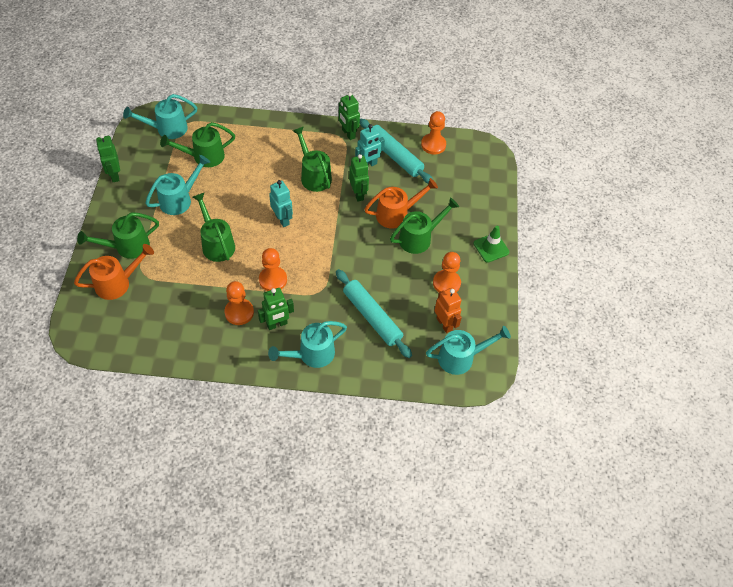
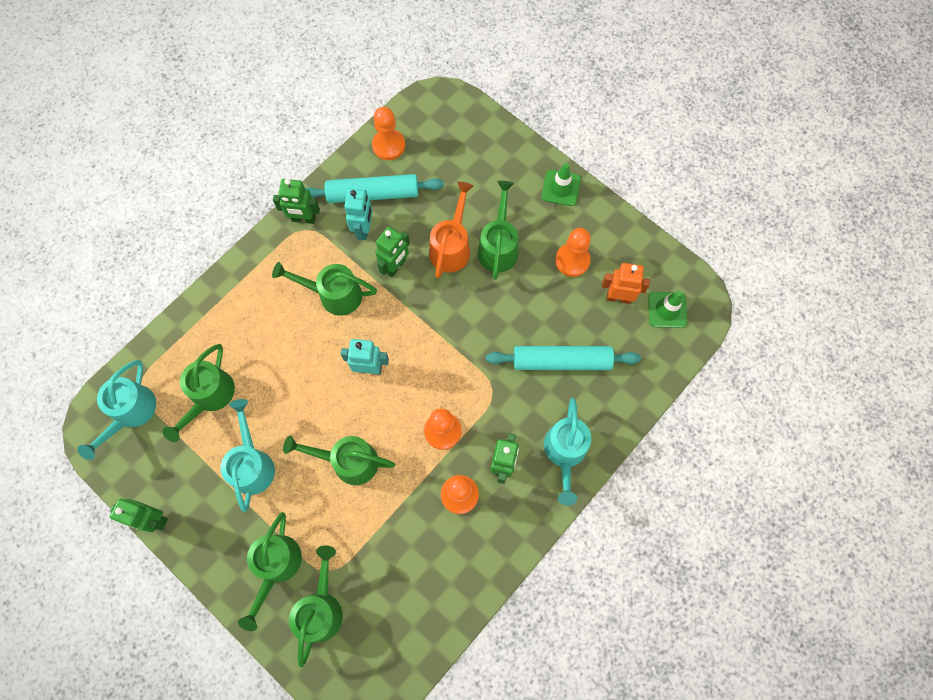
camera: 50 degrees left, 15 degrees up
orange watering can [74,244,154,300] -> green watering can [289,545,343,668]
green robot [349,154,369,202] -> green robot turned 105 degrees clockwise [375,226,410,277]
turquoise watering can [426,326,511,375] -> green traffic cone [648,291,687,328]

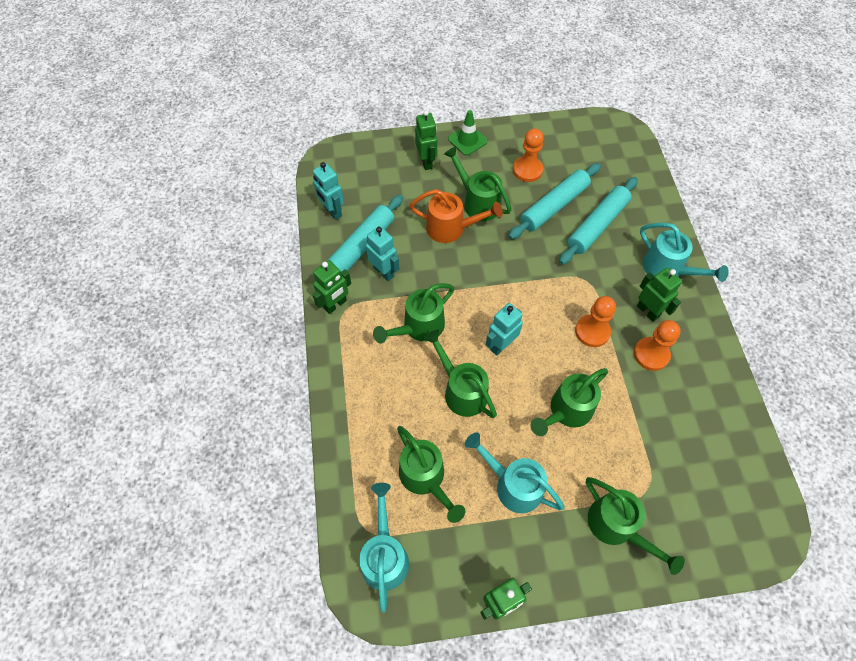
camera: 50 degrees left, 10 degrees down
turquoise watering can [77,360,156,460] -> turquoise watering can turned 150 degrees counterclockwise [359,483,409,613]
green watering can [289,545,343,668] -> green watering can moved to [424,330,497,418]
orange pawn [372,107,405,160] -> turquoise robot [313,162,344,220]
green robot [375,226,410,277] -> green robot moved to [415,110,437,170]
orange watering can [429,182,473,278] -> orange watering can turned 135 degrees clockwise [410,189,503,243]
orange robot [602,263,650,304] -> none
green traffic cone [648,291,687,328] -> none
none -> turquoise rolling pin [508,163,601,239]

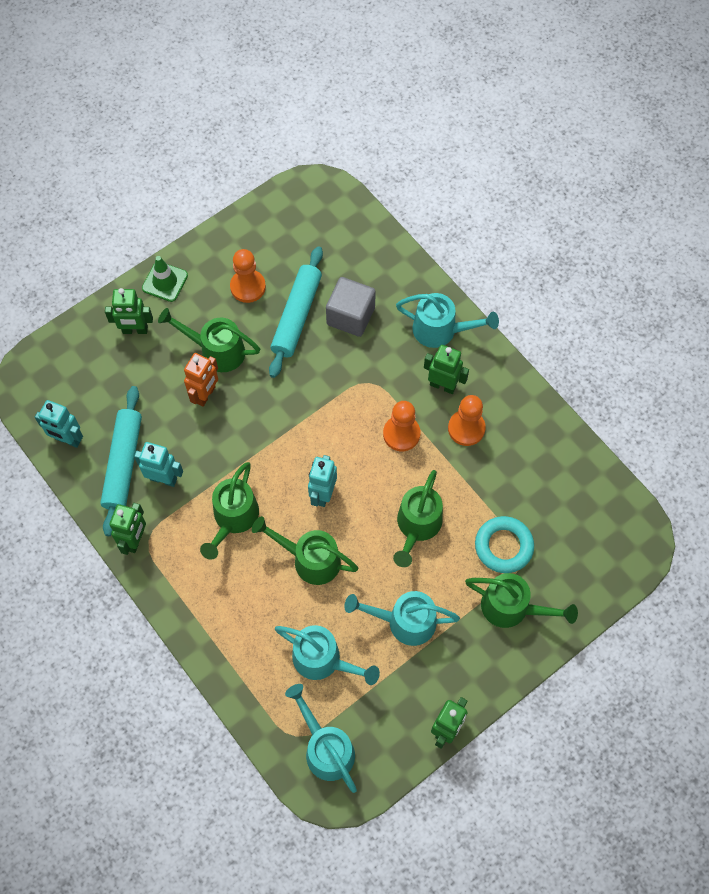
camera: 30 degrees left, 5 degrees up
green watering can [397,426,465,523] -> turquoise watering can [275,625,380,685]
orange watering can [410,189,503,243] -> orange robot [184,353,218,407]
green robot [415,110,437,170] -> green robot turned 135 degrees clockwise [105,288,153,334]
turquoise rolling pin [559,177,638,265] -> grey cube [326,277,376,337]
none -> turquoise ring [475,516,534,573]

